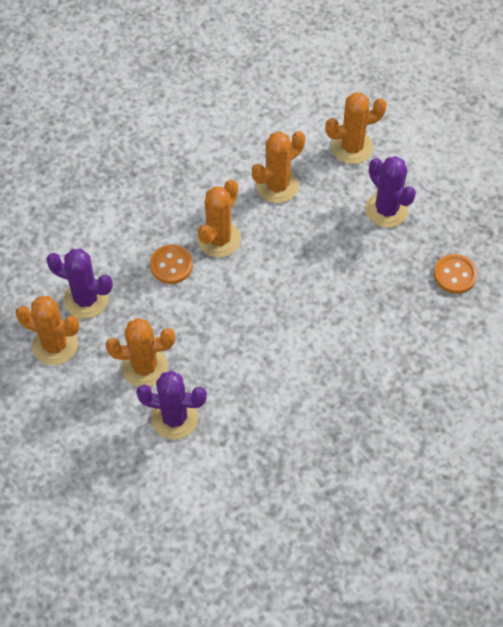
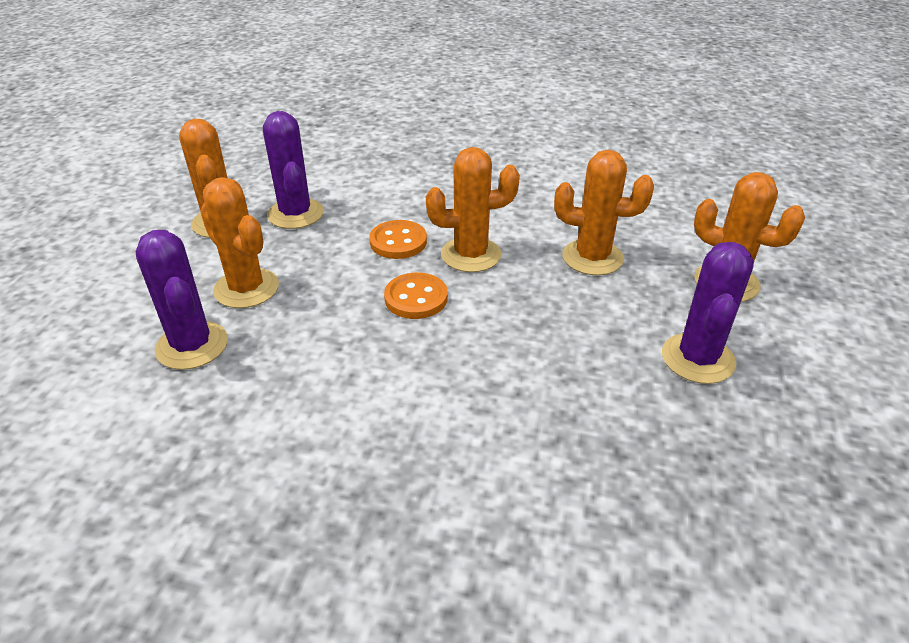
camera: 50 degrees right, 20 degrees down
orange button [434,254,478,294] -> orange button moved to [384,273,448,319]

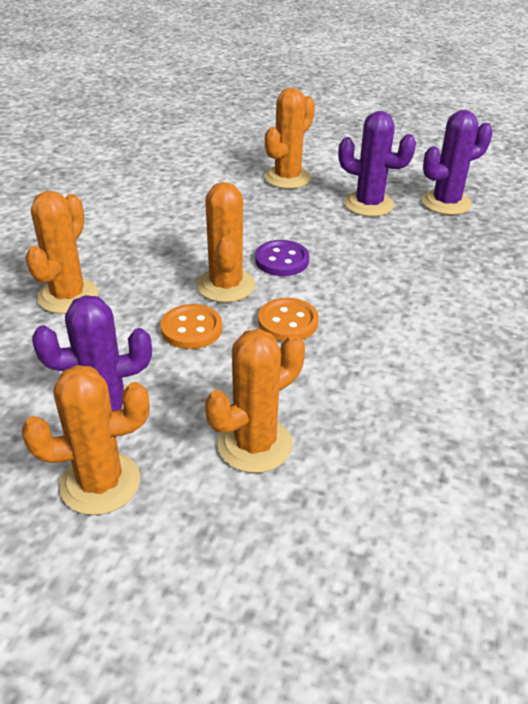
camera: 85 degrees left, 0 degrees up
purple cactus [136,230,228,370] -> purple cactus moved to [422,110,493,215]
orange cactus [554,150,654,275] -> orange cactus moved to [25,191,99,314]
none -> purple button [255,240,309,276]

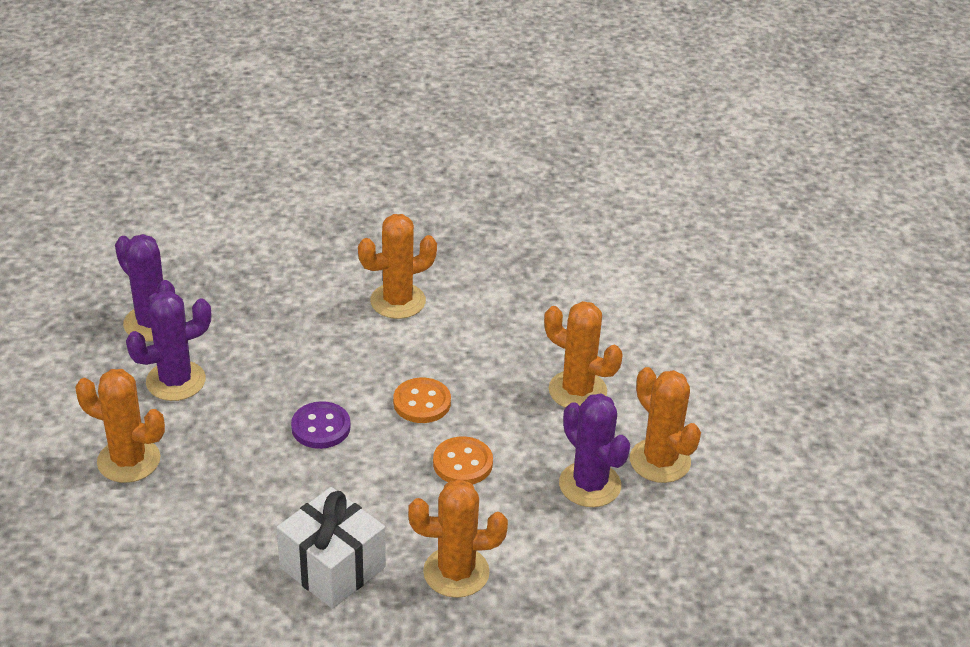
camera: 110 degrees left, 0 degrees up
orange cactus [197,182,255,302] -> orange cactus moved to [358,214,437,319]
purple cactus [338,111,416,217] -> purple cactus turned 60 degrees clockwise [126,291,211,401]
none -> white gift [276,487,386,609]

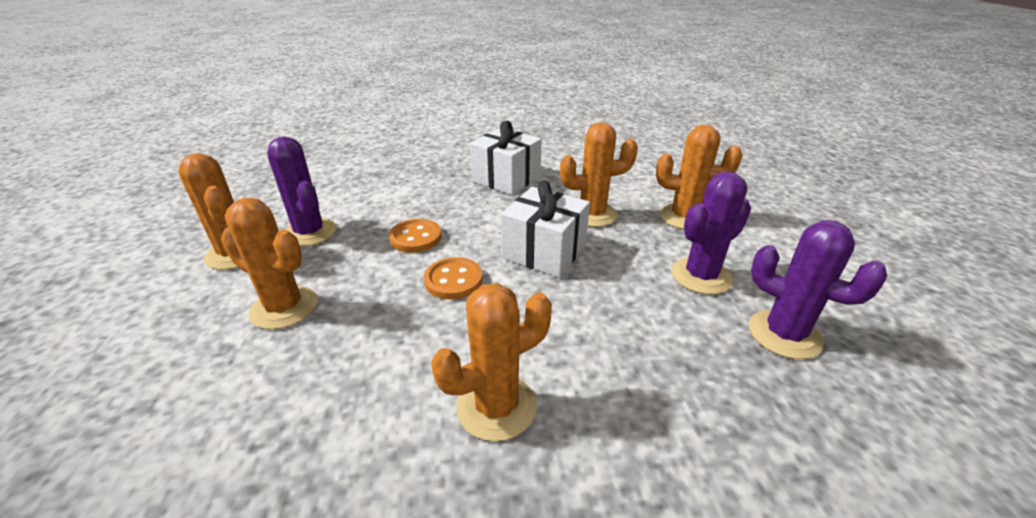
camera: 175 degrees right, 5 degrees down
purple button [291,401,351,449] -> white gift [501,180,590,278]
orange cactus [408,479,508,598] -> orange cactus moved to [560,122,638,227]

